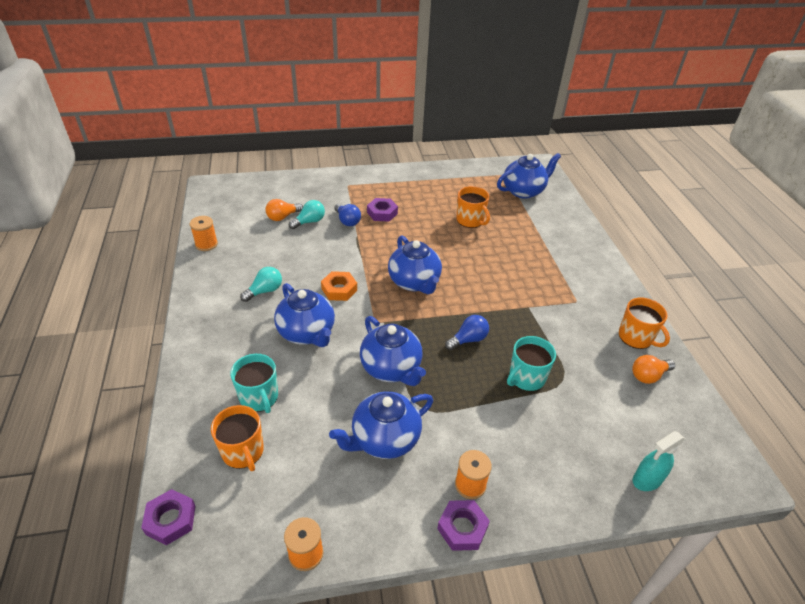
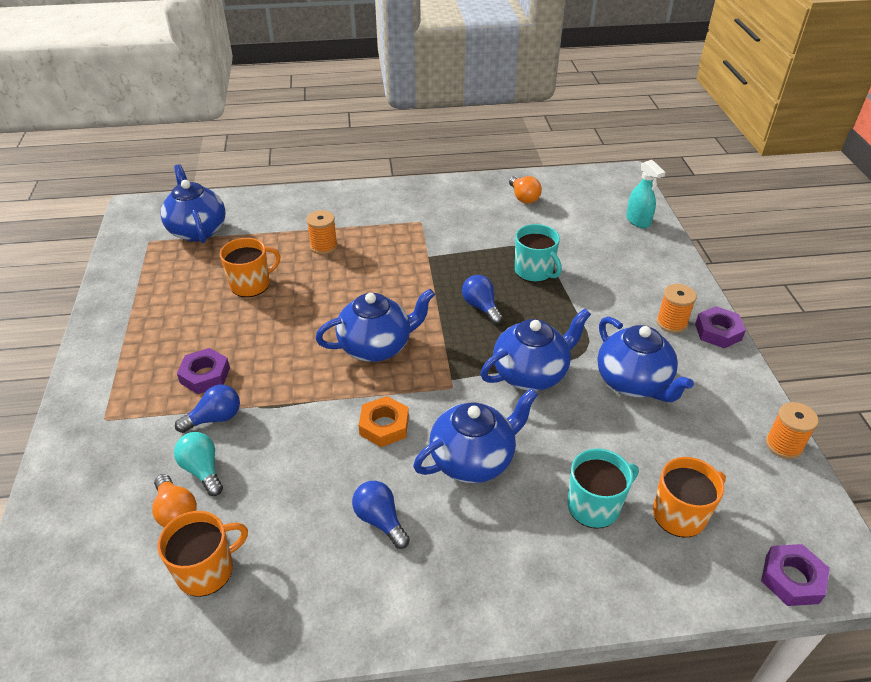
camera: 85 degrees left, 0 degrees up
orange spool [190,216,218,251] -> orange spool moved to [306,210,338,255]
turquoise light bulb [240,267,282,302] -> blue light bulb [352,481,410,549]
orange mug [619,298,670,349] -> orange mug moved to [158,511,248,597]

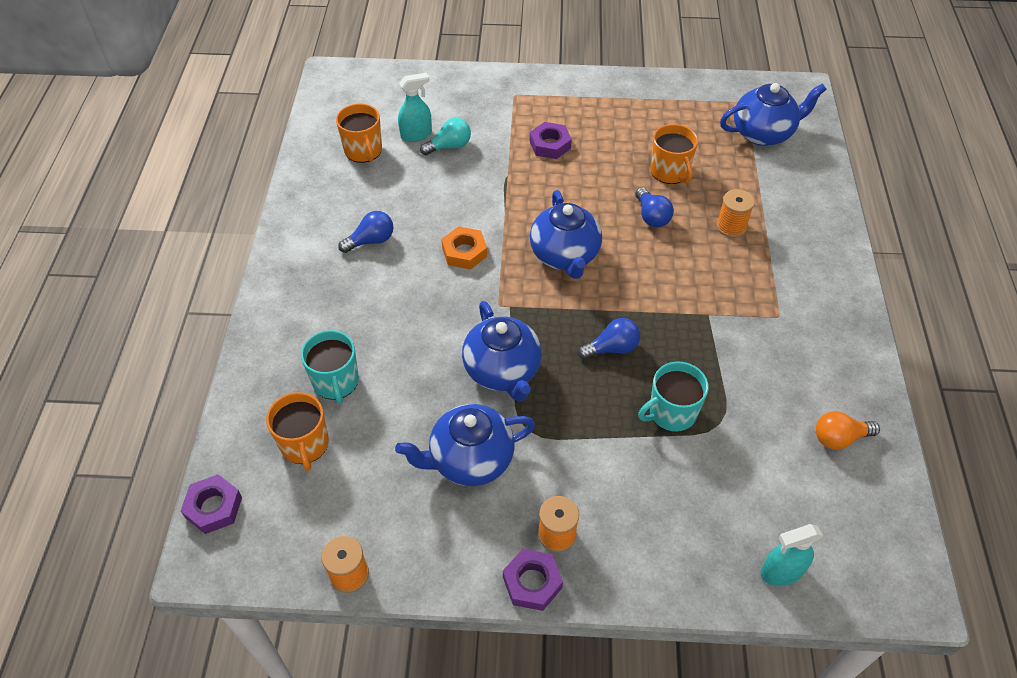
camera: 100 degrees right, 10 degrees up
orange light bulb [152,474,197,528] -> turquoise spray bottle [398,73,432,142]
blue light bulb [175,385,240,433] -> blue light bulb moved to [635,187,674,227]
blue teapot [413,388,538,483] -> none

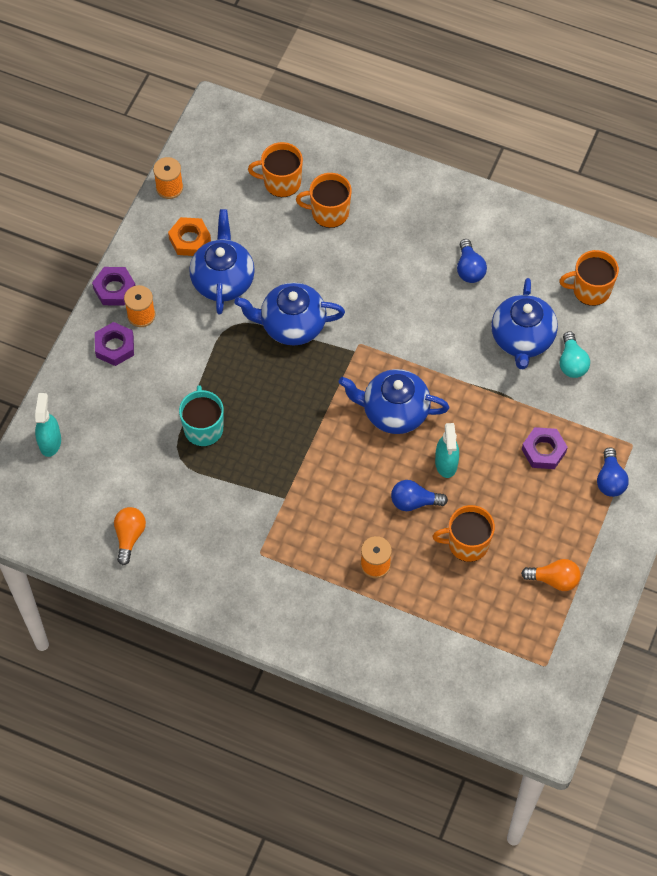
camera: 110 degrees right, 10 degrees up
purple nut [181,475,242,534] -> purple nut moved to [95,322,134,366]
turquoise mug [301,330,359,405] -> orange mug [296,173,352,228]
turquoise spray bottle [398,73,432,142] -> turquoise spray bottle moved to [435,423,459,478]
orange nut [441,226,487,270] -> orange nut moved to [168,217,211,256]
blue light bulb [578,318,640,359] -> blue light bulb moved to [597,447,629,497]
blue teapot [720,83,827,146] -> blue teapot moved to [491,278,558,369]
none -> orange light bulb [521,559,580,591]

